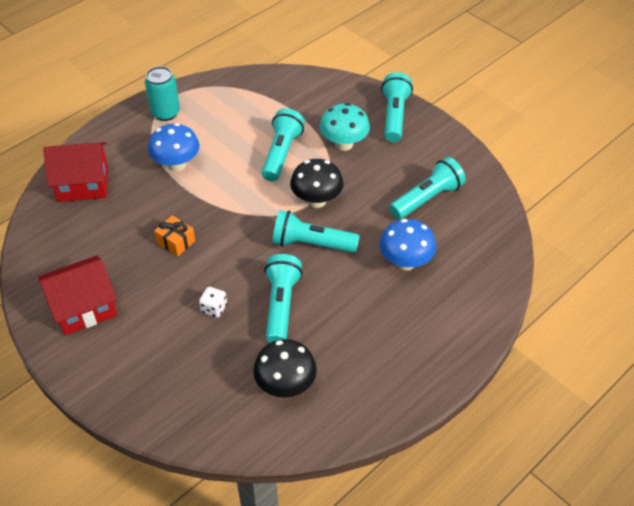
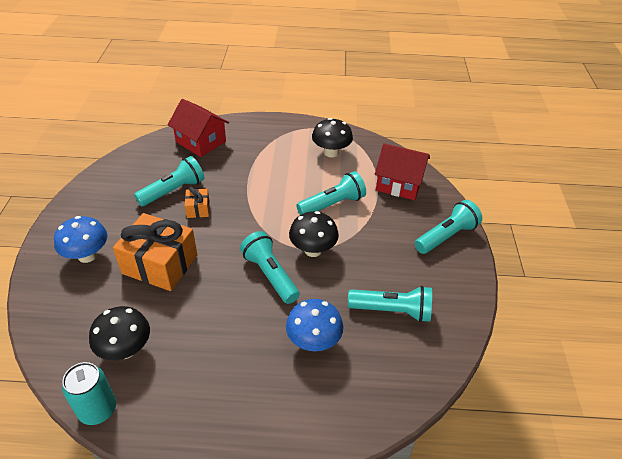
camera: 45 degrees right, 5 degrees down
red house [38,255,117,335] -> red house moved to [375,143,430,200]
turquoise can [145,66,180,121] -> turquoise can moved to [62,362,116,425]
blue mushroom [148,123,200,171] -> blue mushroom moved to [54,216,107,263]
white dice [199,287,227,318] -> orange gift [113,213,197,291]
turquoise flashlight [264,254,303,343] -> turquoise flashlight moved to [134,156,205,206]
turquoise mushroom [320,103,370,151] -> none
none -> black mushroom [312,118,353,157]

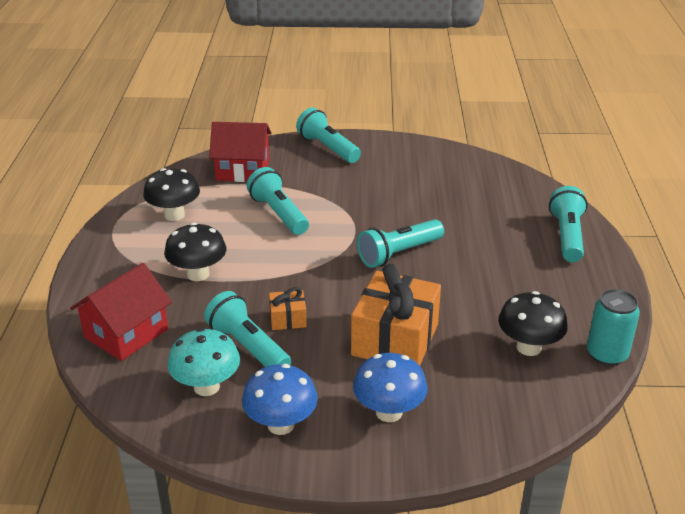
camera: 90 degrees left, 10 degrees down
blue mushroom [286,299,343,351] -> blue mushroom moved to [242,364,318,435]
black mushroom [289,211,339,257] -> black mushroom moved to [164,222,227,281]
turquoise flashlight [348,286,432,322] -> turquoise flashlight moved to [549,186,588,262]
red house [375,143,430,200] -> red house turned 75 degrees clockwise [209,122,272,182]
none -> turquoise mushroom [167,328,240,396]

